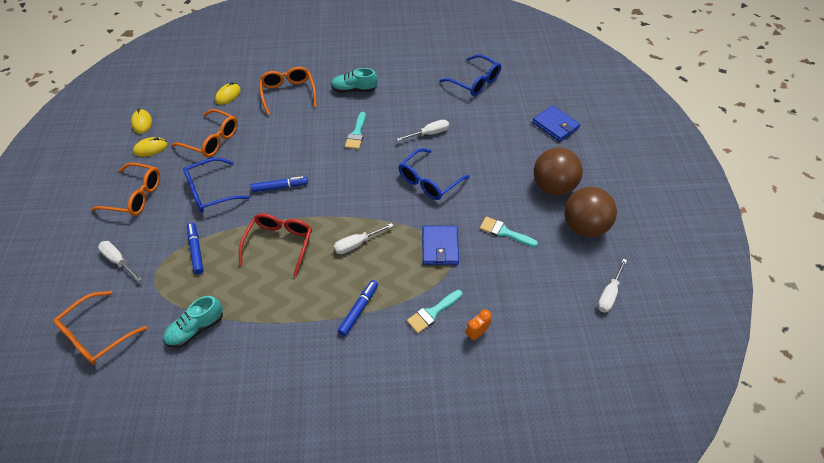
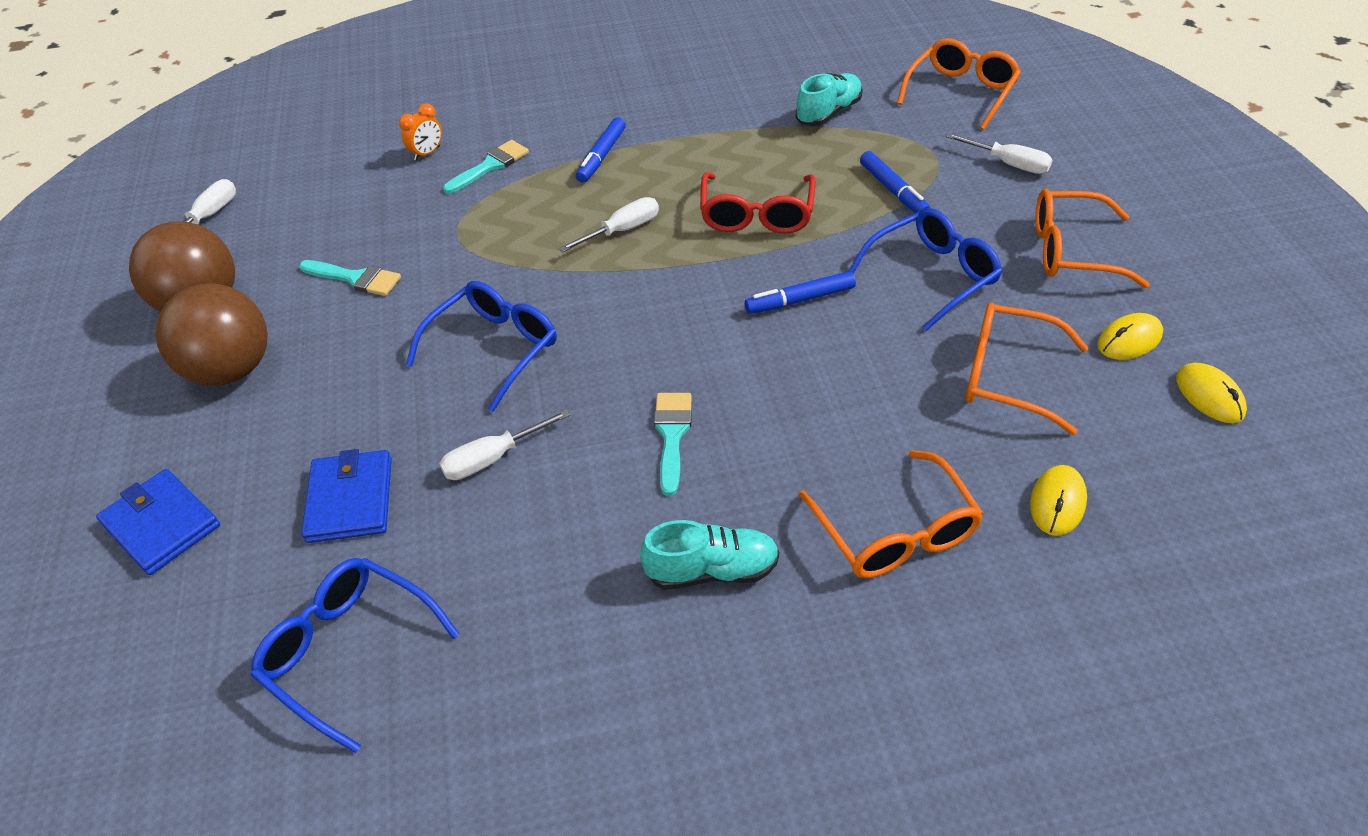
camera: 175 degrees right, 5 degrees down
blue wallet [422,226,459,265] -> blue wallet moved to [301,449,392,543]

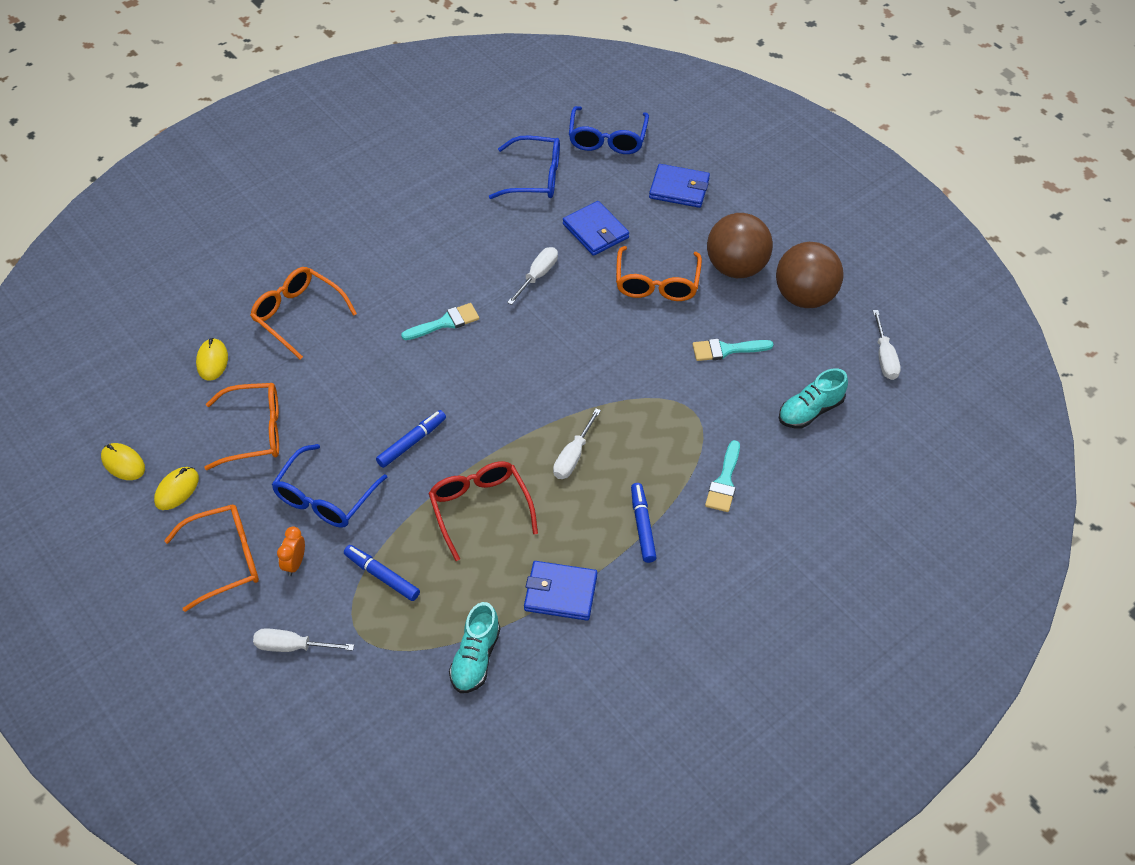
camera: 150 degrees right, 5 degrees up
orange clock [399,103,442,161] -> orange clock moved to [277,527,305,576]
blue glasses [406,281,557,412] -> blue glasses moved to [569,106,649,154]
turquoise shoe [640,520,779,590] -> turquoise shoe moved to [779,368,848,428]
turquoise brush [654,393,692,496] -> turquoise brush turned 90 degrees counterclockwise [401,303,479,340]
orange glasses [897,38,1021,130] -> orange glasses moved to [616,246,702,301]
none -> blue wallet [524,561,598,621]

